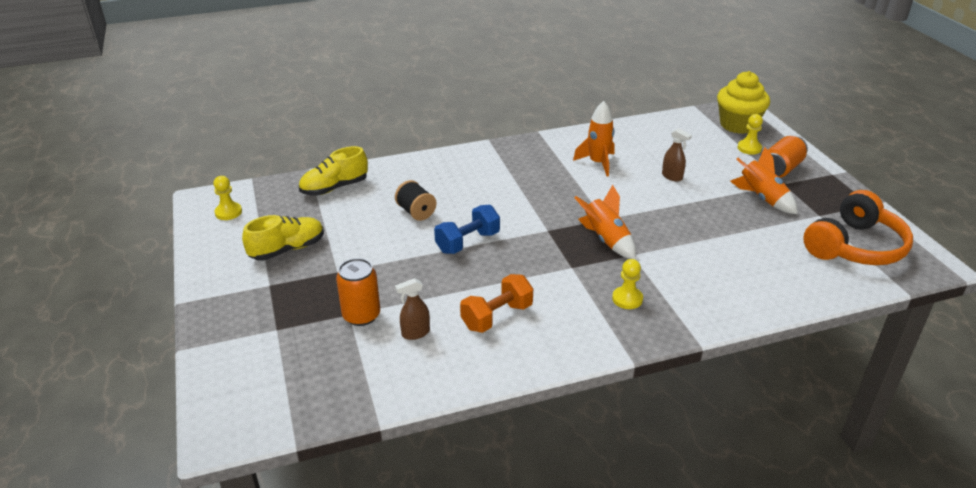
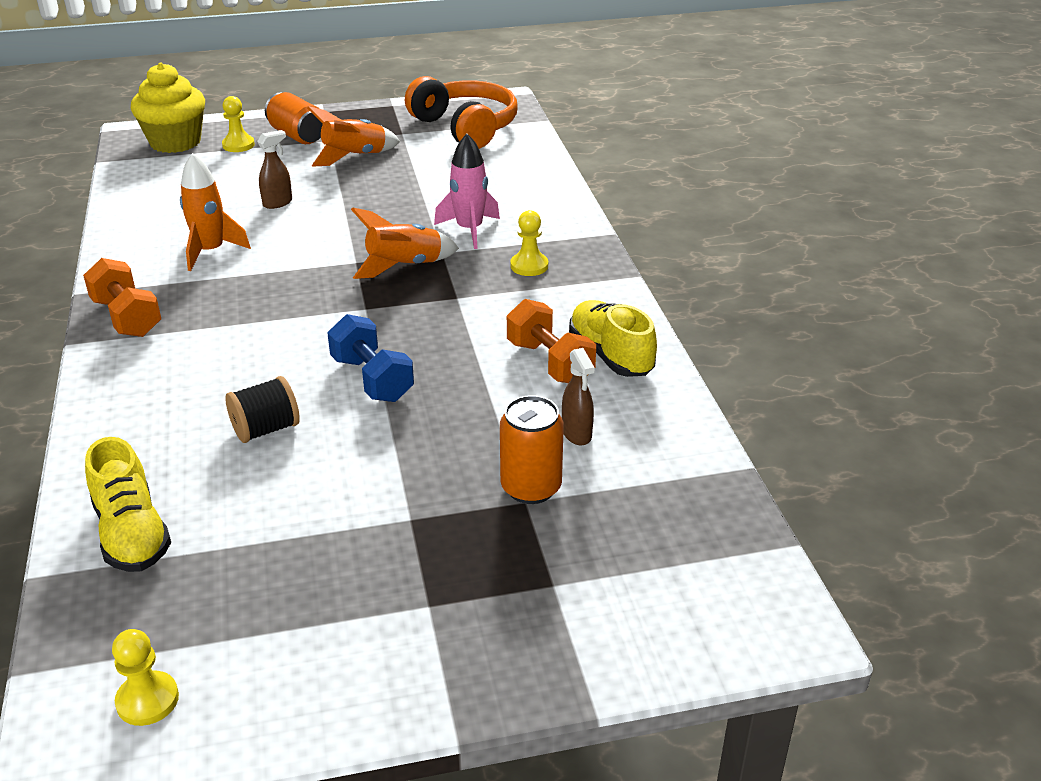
camera: 85 degrees left, 0 degrees up
yellow shoe [242,215,324,261] -> yellow shoe moved to [569,300,657,377]
none -> orange dumbbell [83,258,161,337]
none -> pink rocket [434,134,500,249]

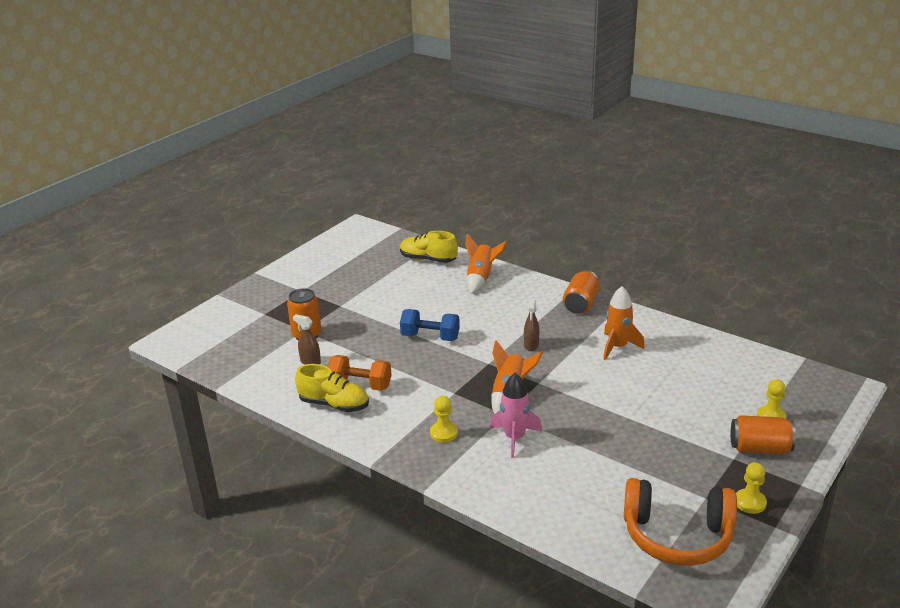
camera: 140 degrees right, 5 degrees down
orange dumbbell [83,258,161,337] -> orange can [563,270,599,314]
yellow pawn [112,629,179,726] -> yellow pawn moved to [736,462,767,514]
yellow cupcake [131,62,205,153] -> none
black spool [225,376,300,443] -> none
brown spray bottle [257,130,292,209] -> brown spray bottle moved to [524,299,539,351]
orange rocket [307,106,400,166] -> orange rocket moved to [465,234,507,294]

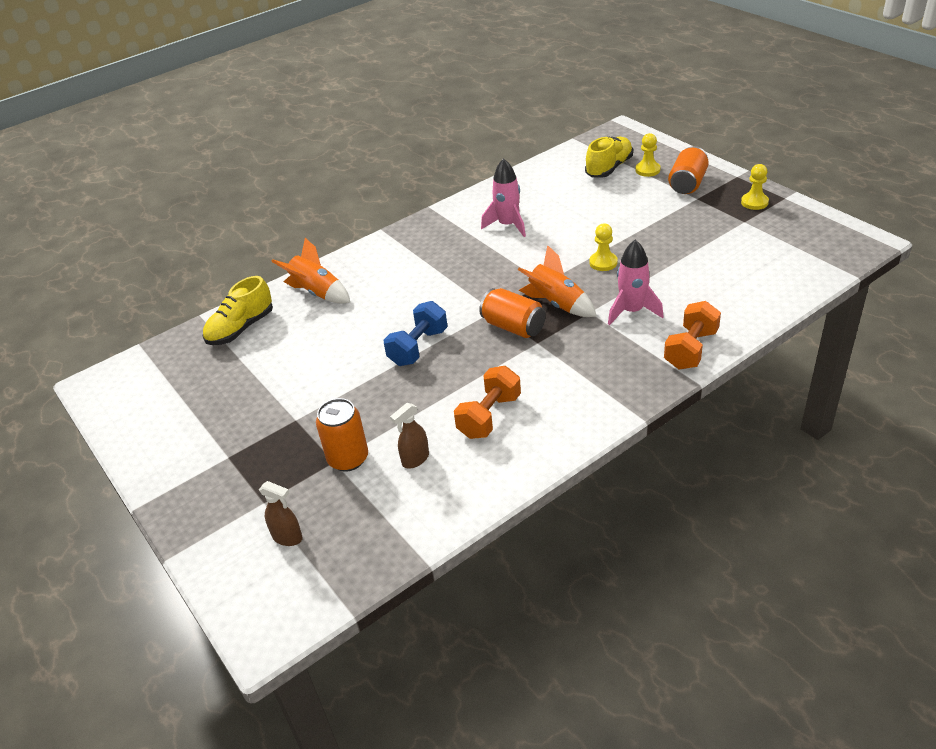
camera: 70 degrees left, 10 degrees up
yellow shoe [295,364,369,412] -> yellow shoe moved to [585,136,633,178]
yellow pawn [430,396,458,442] -> yellow pawn moved to [589,223,618,271]
brown spray bottle [524,299,539,351] -> brown spray bottle moved to [259,481,303,546]
orange can [563,270,599,314] -> orange can moved to [479,288,546,338]
orange rocket [604,286,645,360] -> pink rocket [481,158,526,237]
orange headphones [624,478,737,566] -> none
none -> orange dumbbell [664,301,721,369]

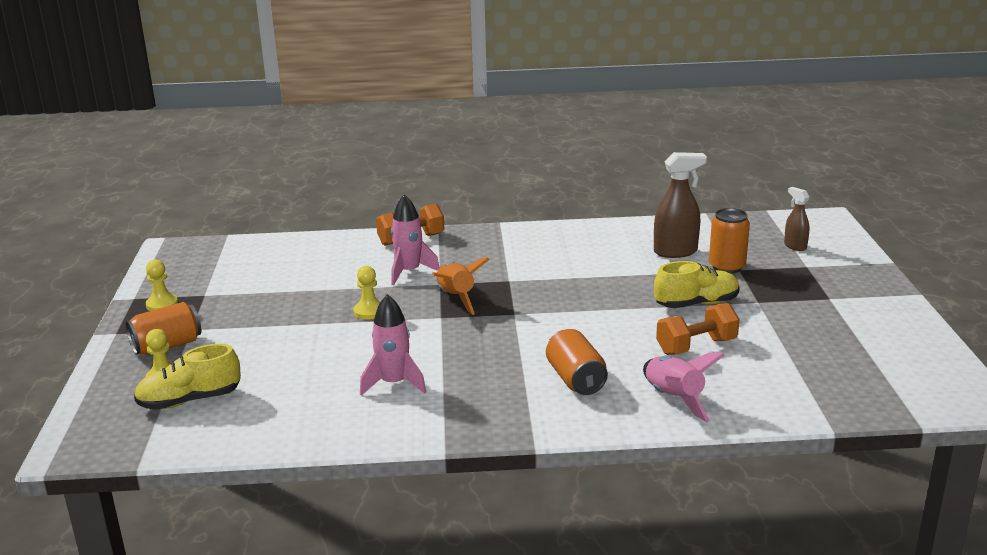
camera: 150 degrees left, 15 degrees down
yellow shoe [203,276,273,345] -> yellow shoe moved to [654,261,739,308]
orange rocket [271,238,350,303] -> pink rocket [643,352,725,422]
blue dumbbell [384,301,448,366] -> none
brown spray bottle [390,403,429,468] -> brown spray bottle [654,152,707,258], size x1.70
orange dumbbell [454,366,521,439] -> orange dumbbell moved to [656,303,740,355]
orange can [479,288,546,338] -> orange can moved to [546,329,608,395]

